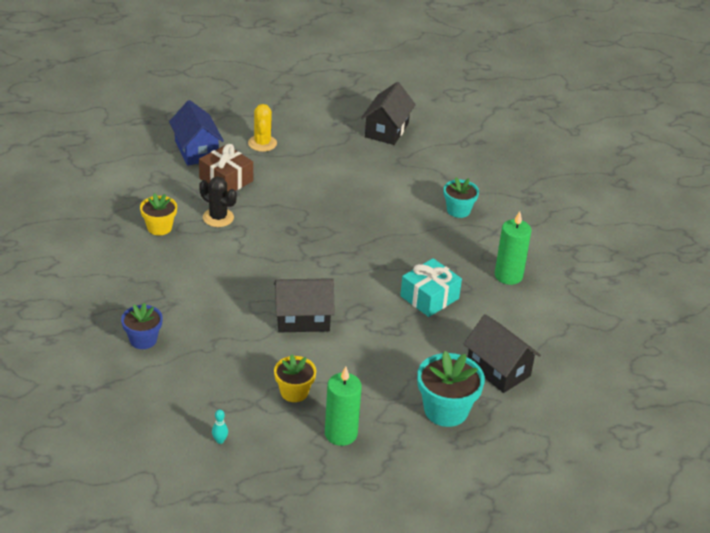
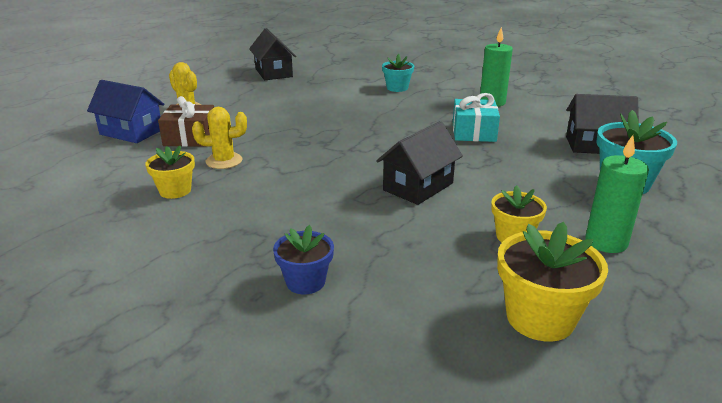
camera: 40 degrees left, 10 degrees down
black cactus [199,177,237,227] -> yellow cactus [192,107,247,169]
turquoise bowling pin [212,409,228,444] -> yellow flower pot [497,222,608,342]

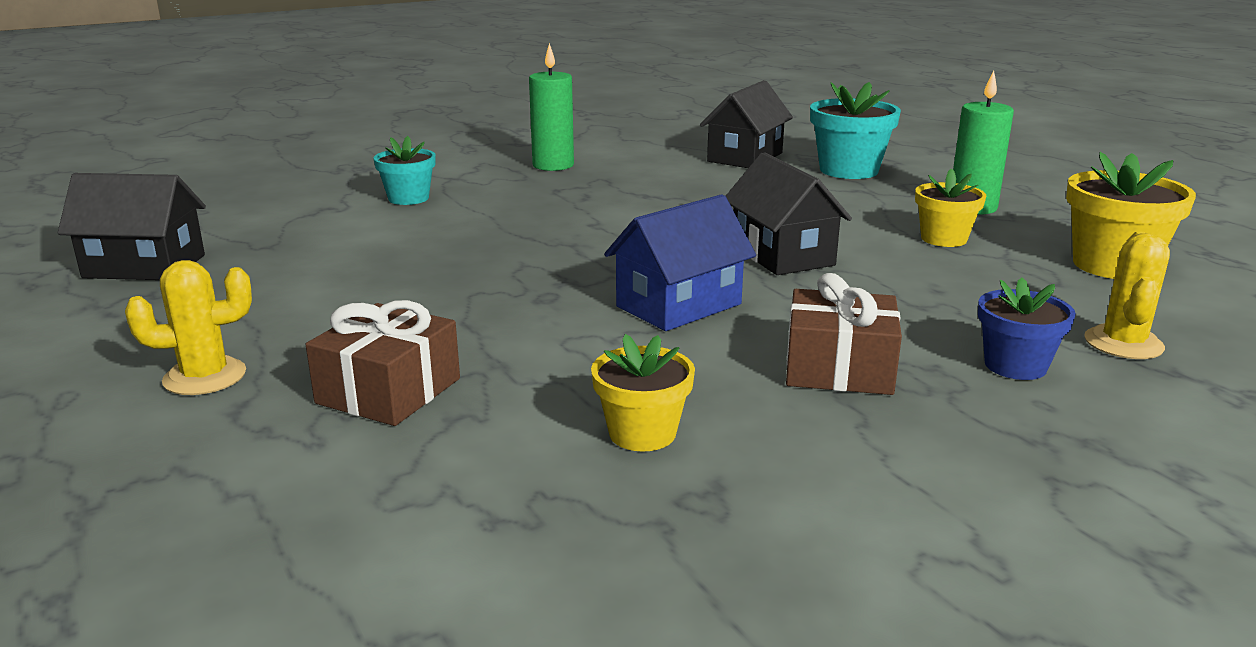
camera: 65 degrees left, 5 degrees down
blue house [87,80,164,143] -> blue house moved to [604,194,756,331]
yellow cactus [192,107,247,169] -> yellow cactus moved to [1084,231,1170,359]
turquoise gift [453,93,500,142] -> none
none -> brown gift [786,273,902,395]

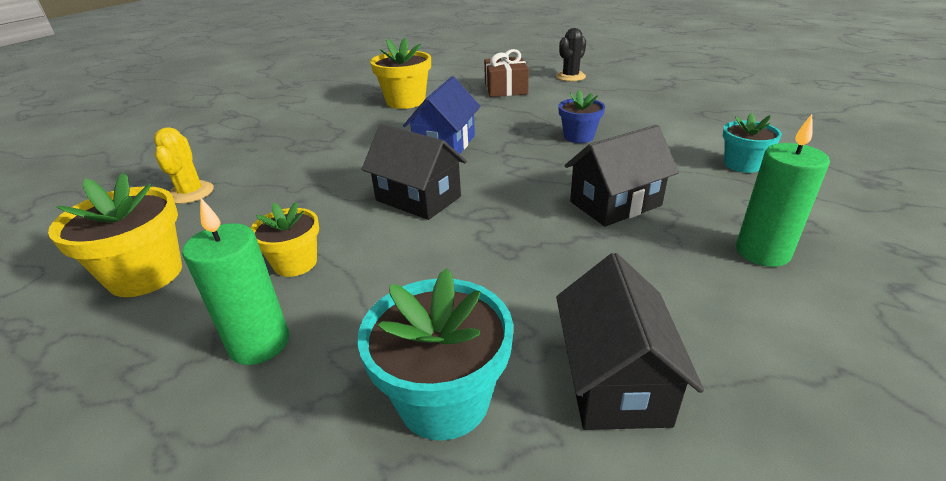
camera: 150 degrees right, 10 degrees up
black house [58,173,206,280] -> black house moved to [565,125,679,226]
yellow cactus [125,260,252,395] -> black cactus [556,28,586,81]
yellow flower pot [591,334,695,452] -> yellow flower pot [370,38,431,109], size x1.57
brown gift [786,273,902,395] -> none
blue flower pot [978,278,1076,380] -> blue flower pot moved to [558,90,605,143]

